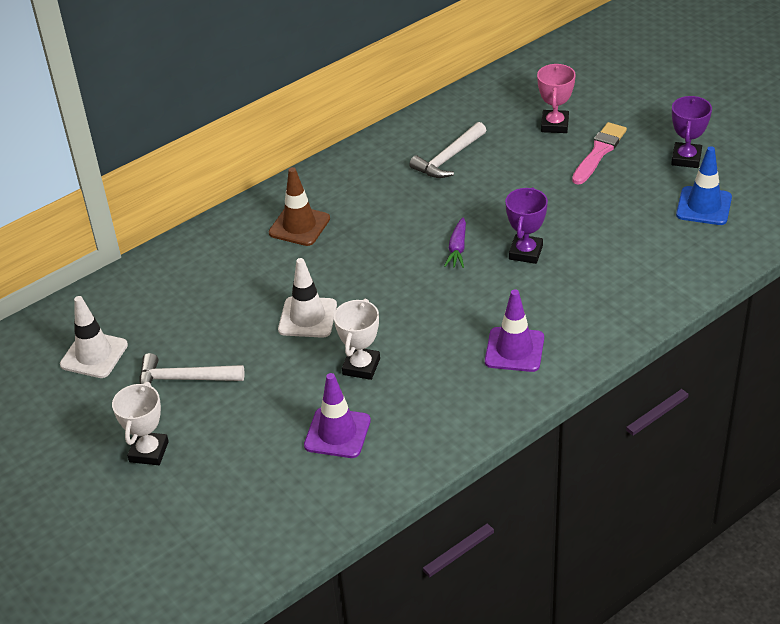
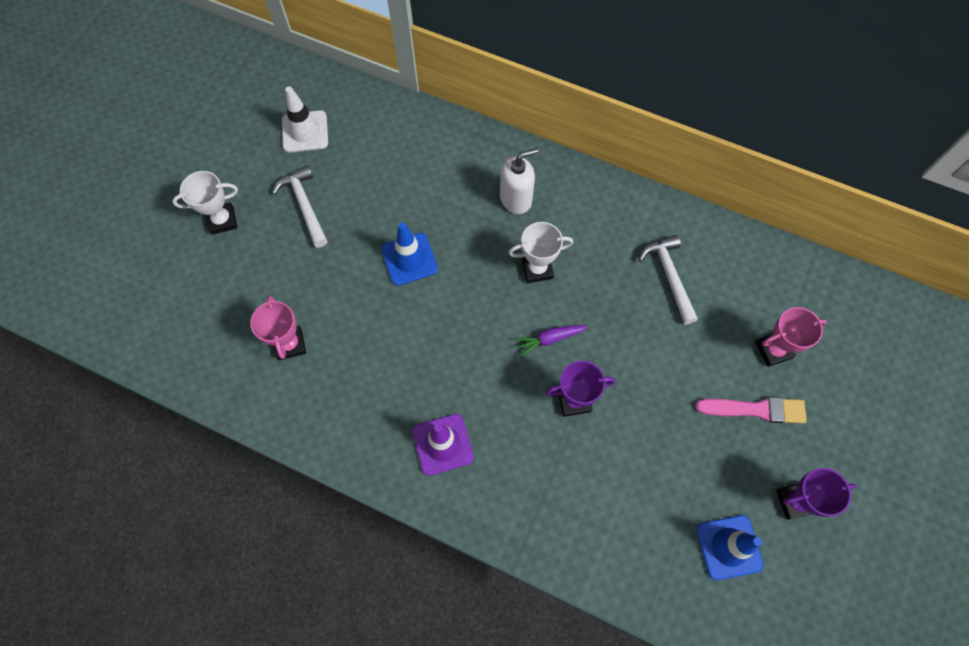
camera: 60 degrees right, 25 degrees up
brown traffic cone [269,167,330,246] -> white soap dispenser [500,148,538,214]
white traffic cone [278,258,337,338] -> blue traffic cone [381,223,438,286]
purple traffic cone [304,373,371,458] -> pink trophy [250,295,306,361]
white trophy [334,299,380,380] -> white trophy moved to [509,222,573,283]
white hammer [409,122,486,178] -> white hammer turned 60 degrees clockwise [638,235,698,324]

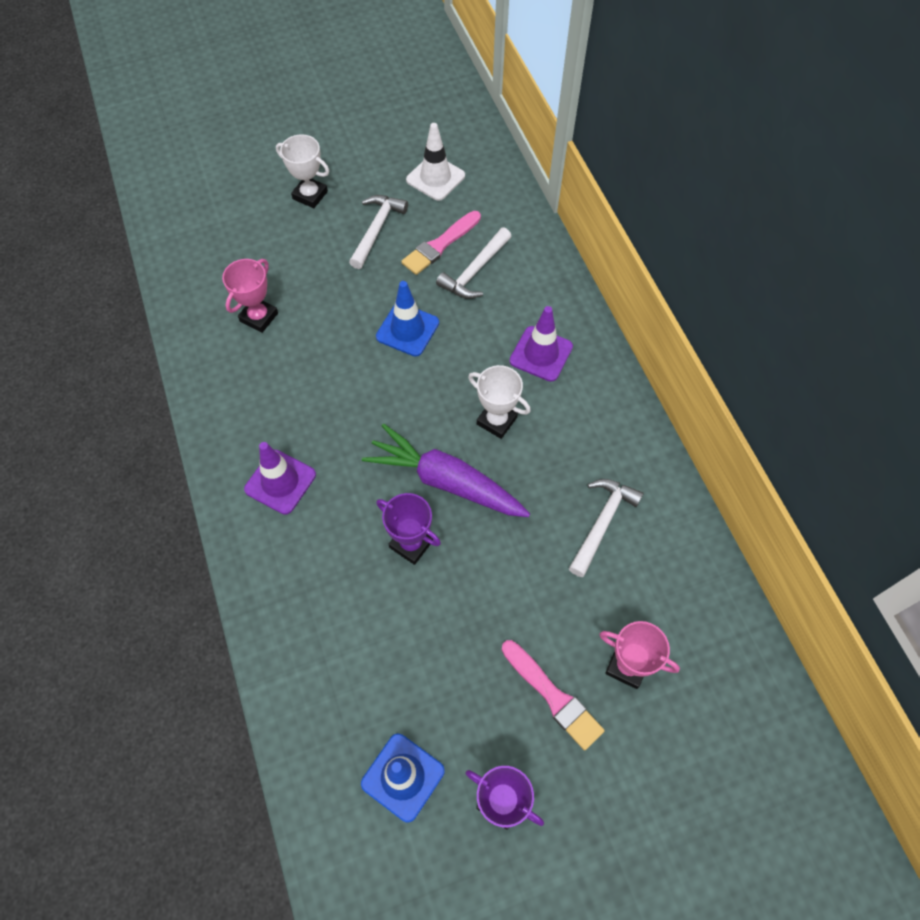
camera: 45 degrees right, 5 degrees down
white soap dispenser [500,148,538,214] -> purple traffic cone [509,306,573,382]
purple carrot [515,325,587,356] -> purple carrot [362,424,530,517], size x2.15
none -> pink brush [401,211,481,275]
none -> white hammer [436,228,511,299]

